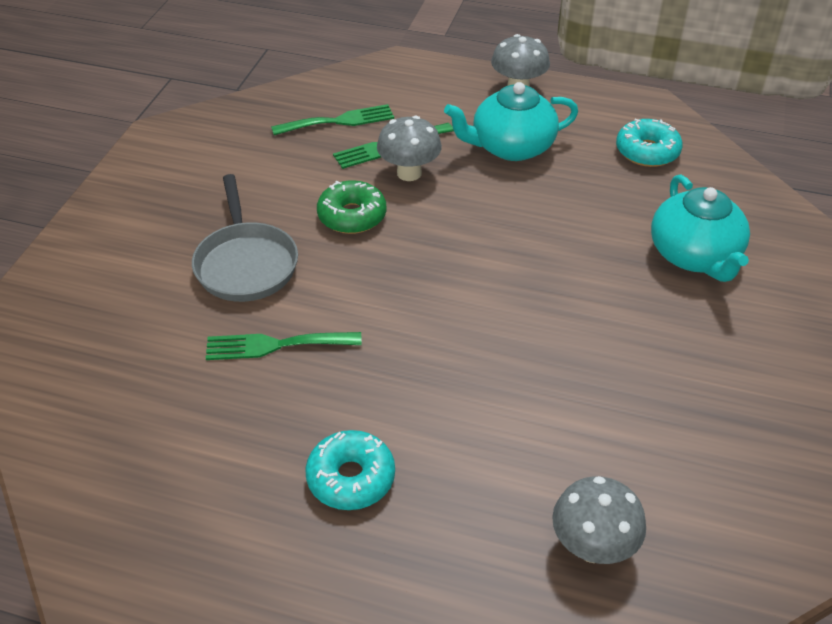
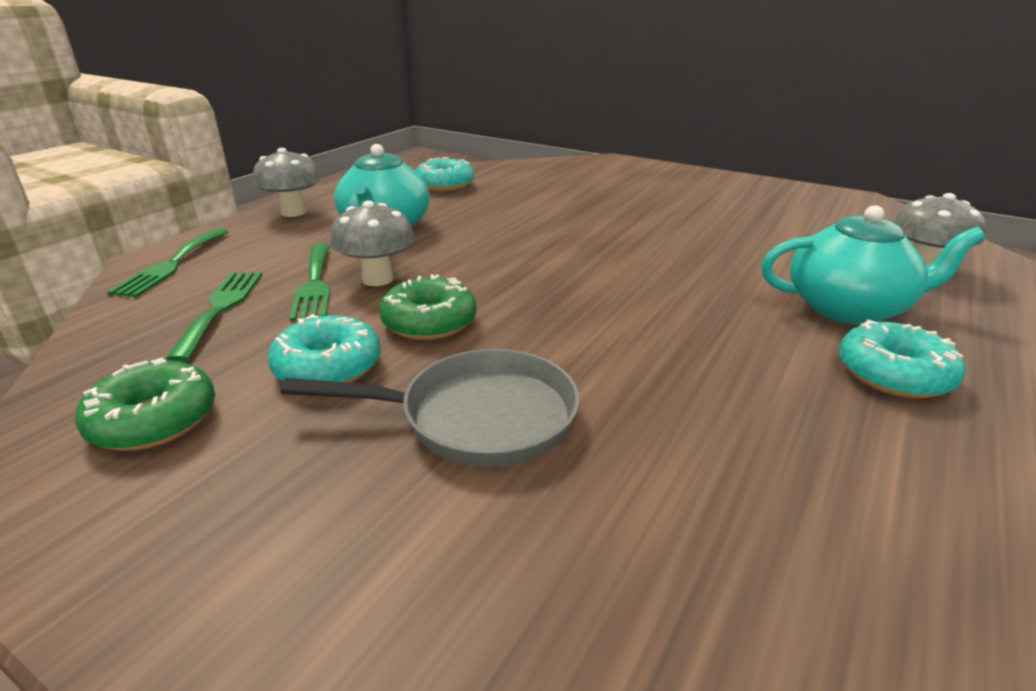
camera: 75 degrees left, 15 degrees down
green fork [206,332,362,360] -> green fork moved to [107,228,229,297]
turquoise teapot [651,175,750,282] -> turquoise teapot moved to [761,205,985,325]
none -> green donut [75,358,215,451]
none -> turquoise donut [268,314,381,383]

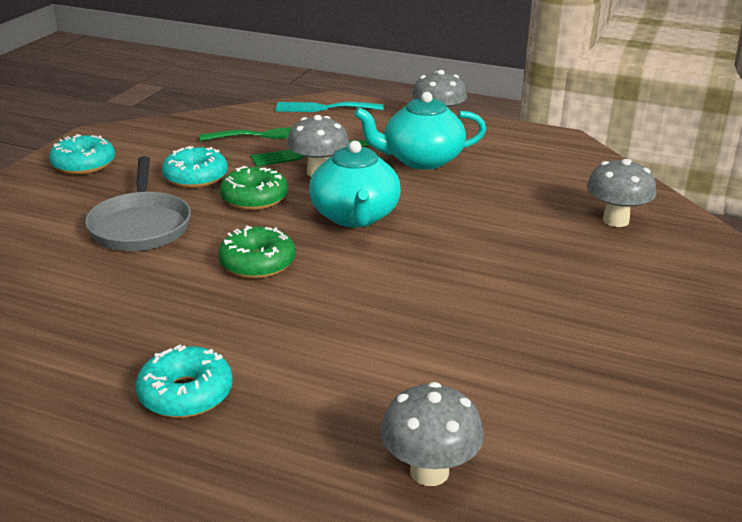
camera: 80 degrees right, 0 degrees up
green donut [75,358,215,451] -> green donut moved to [218,226,295,279]
green fork [107,228,229,297] -> turquoise fork [276,102,384,112]
turquoise donut [415,157,474,191] -> turquoise donut moved to [49,134,115,175]
turquoise teapot [761,205,985,325] -> turquoise teapot moved to [309,141,401,227]
none -> grey mushroom [587,159,656,227]

